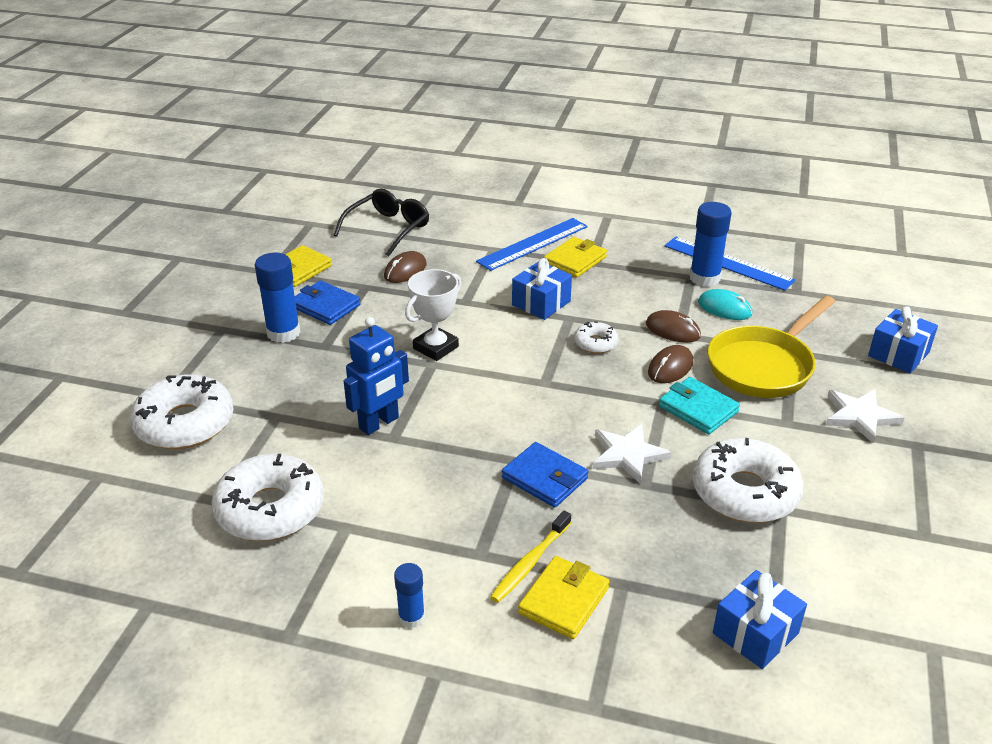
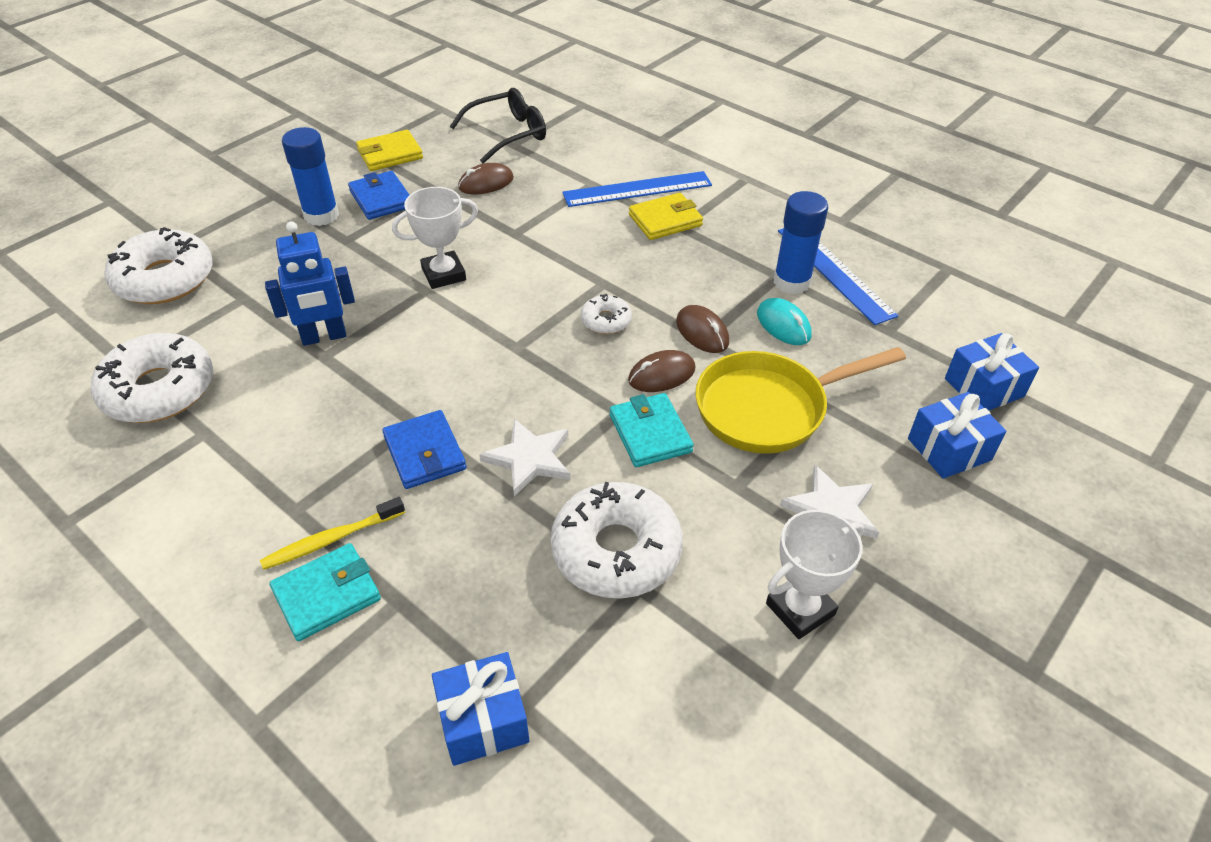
camera: 25 degrees right, 10 degrees up
blue glue stick [394,563,425,628] -> none
blue gift [512,258,572,320] -> blue gift moved to [945,333,1039,411]
yellow wallet [518,556,609,639] -> turquoise wallet [270,543,381,641]
none -> white trophy [766,510,864,639]

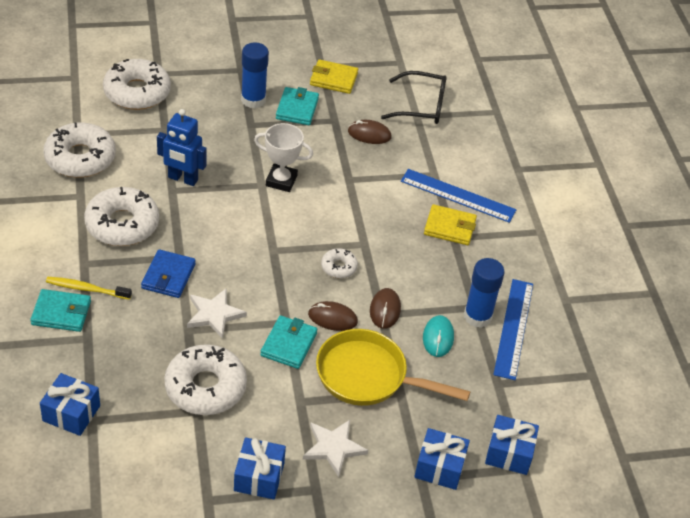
camera: 35 degrees right, 0 degrees up
blue wallet [348,171,409,220] -> turquoise wallet [276,87,319,125]
white trophy [766,510,864,639] -> blue gift [234,437,286,499]
none -> white donut [84,187,159,246]

